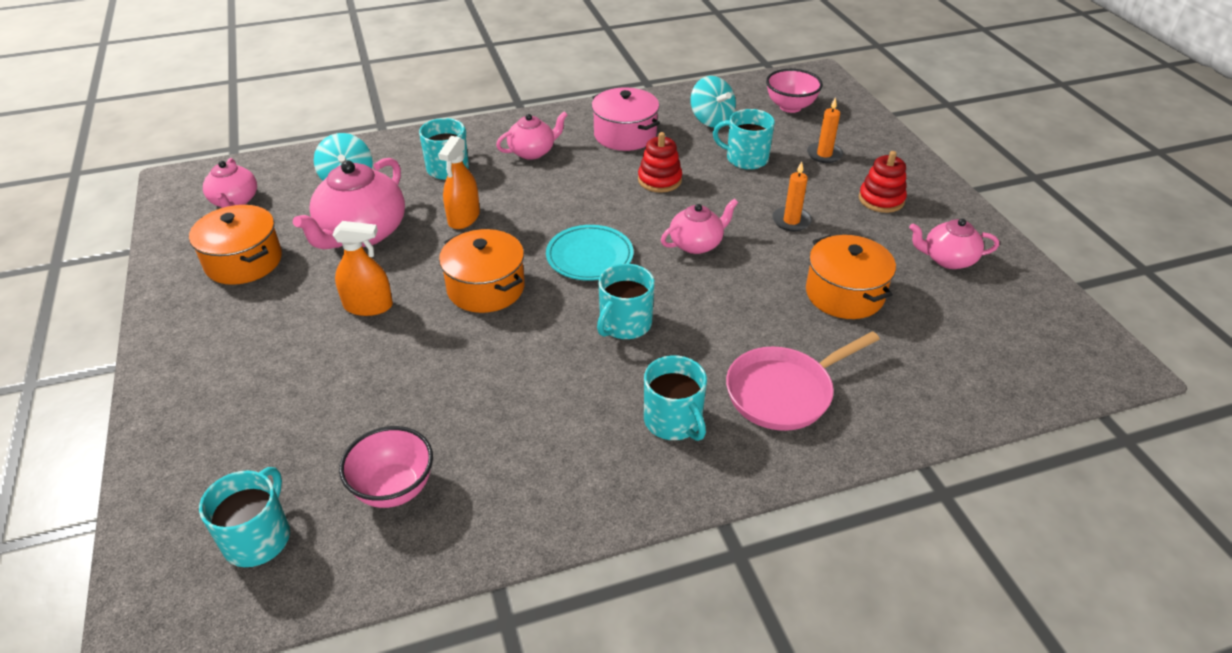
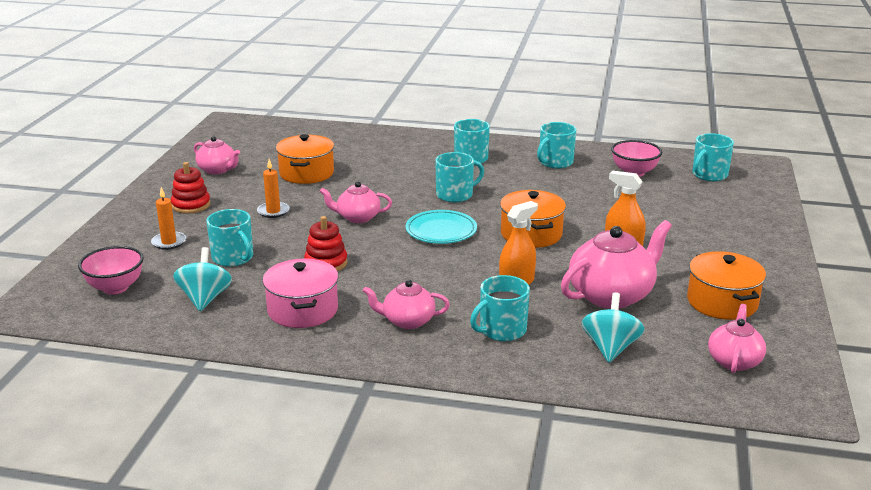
camera: 150 degrees left, 15 degrees down
pink pan [726,331,880,431] -> none
none -> turquoise mug [537,122,576,169]

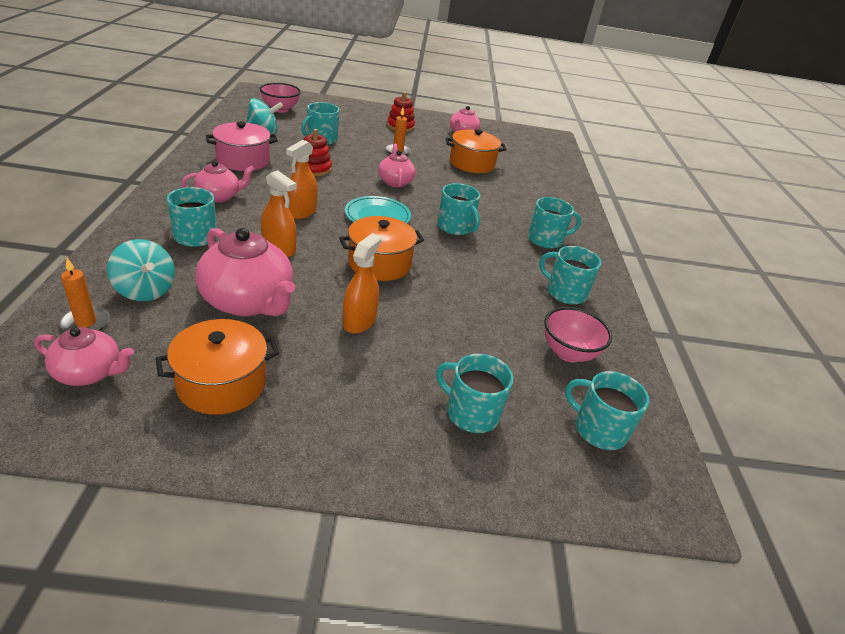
camera: 75 degrees right, 10 degrees up
orange candle [151,187,186,250] -> orange candle moved to [60,258,110,331]
pink teapot [363,280,450,329] -> pink teapot turned 75 degrees clockwise [181,161,255,203]
turquoise spinning top [581,292,644,363] -> turquoise spinning top turned 45 degrees clockwise [107,239,175,301]
none -> orange spray bottle [286,140,318,219]
none -> turquoise mug [436,354,513,433]

